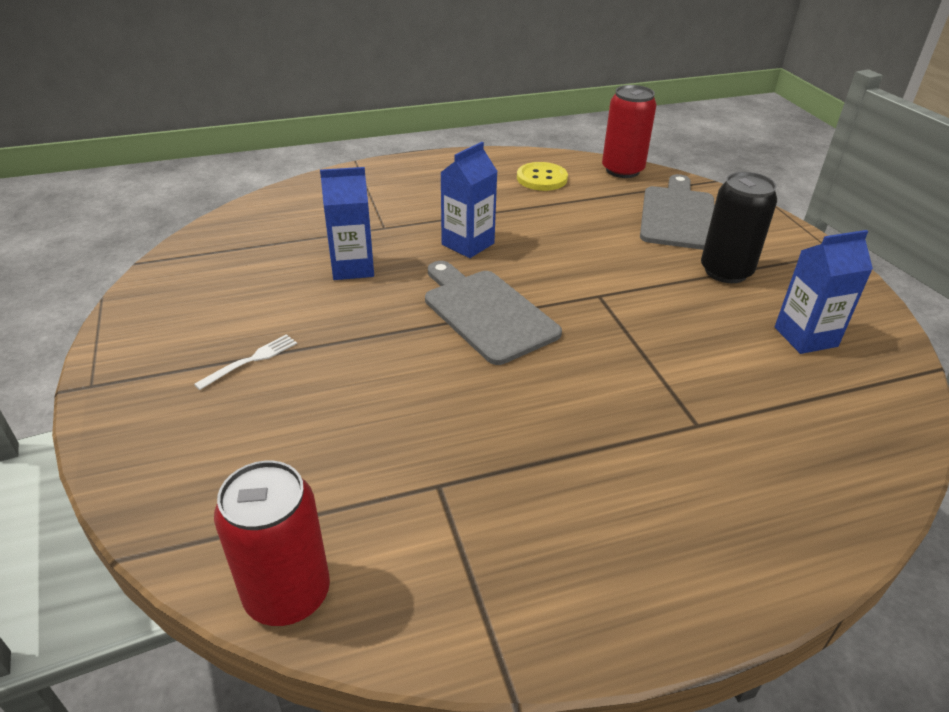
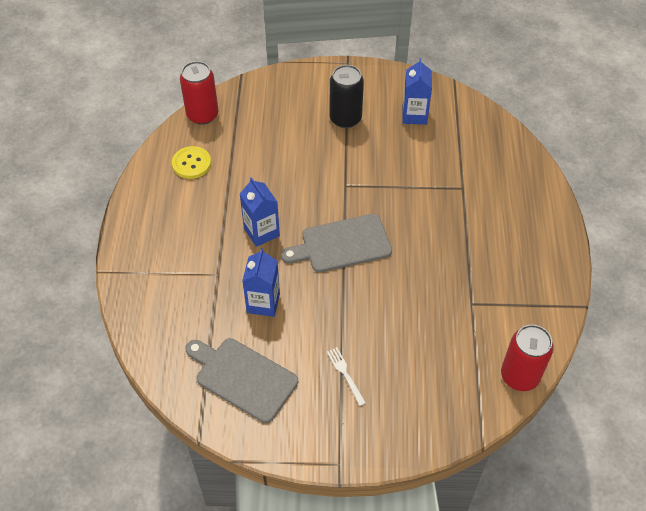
camera: 70 degrees left, 15 degrees up
grey cutting board [640,174,714,250] -> grey cutting board moved to [185,338,298,423]

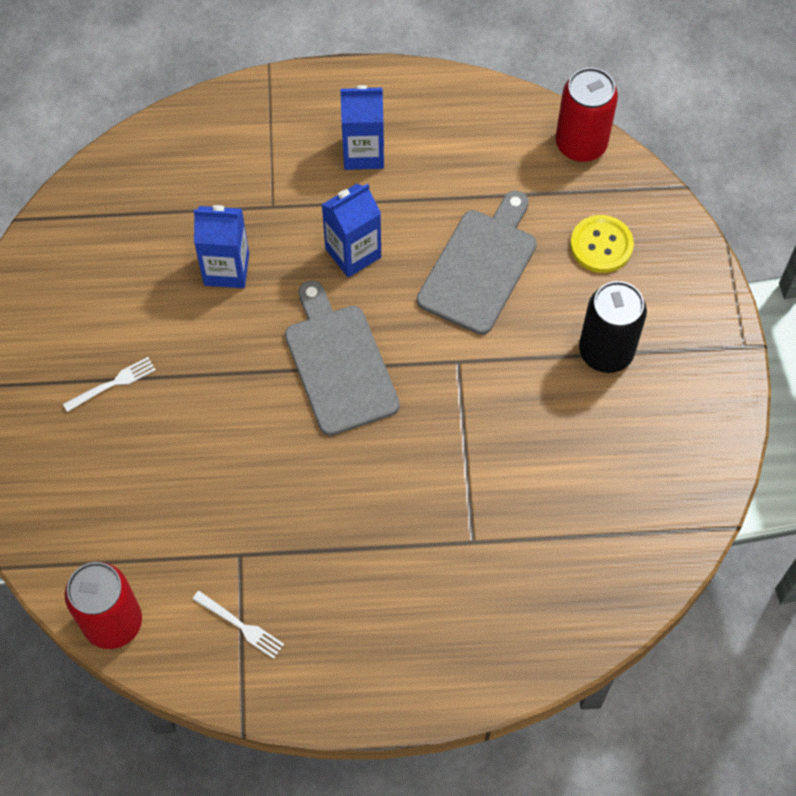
camera: 85 degrees right, 10 degrees up
yellow button [172,146,211,179] -> yellow button moved to [570,215,634,273]
grey cutting board [185,338,298,423] -> grey cutting board moved to [417,191,537,335]
blue carton [403,58,432,125] -> blue carton moved to [340,85,384,170]
none -> white fork [193,591,284,659]

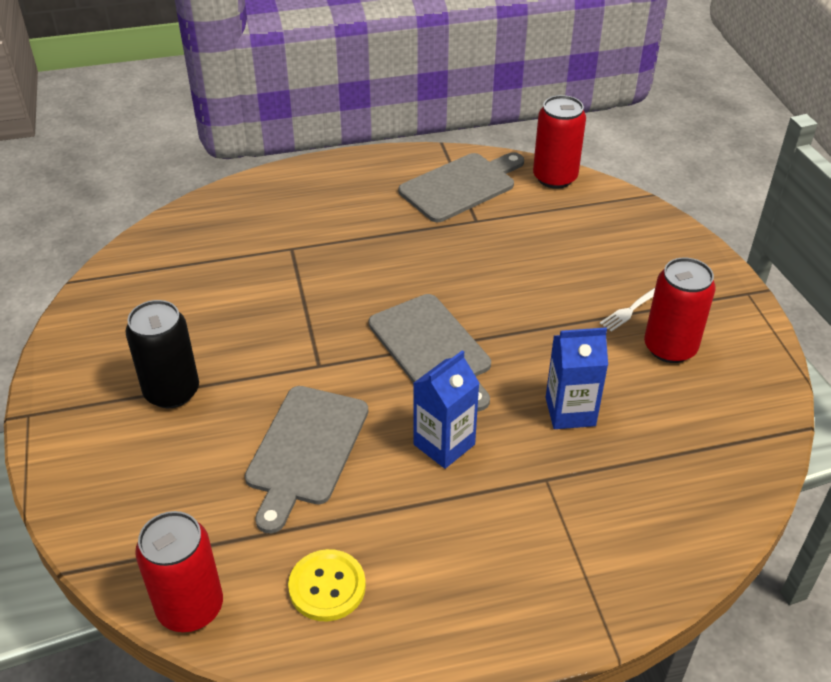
camera: 170 degrees right, 20 degrees down
white fork [193,591,284,659] -> grey cutting board [398,152,524,222]
blue carton [340,85,384,170] -> none
yellow button [570,215,634,273] -> yellow button moved to [288,549,366,621]
none -> red can [644,258,716,363]

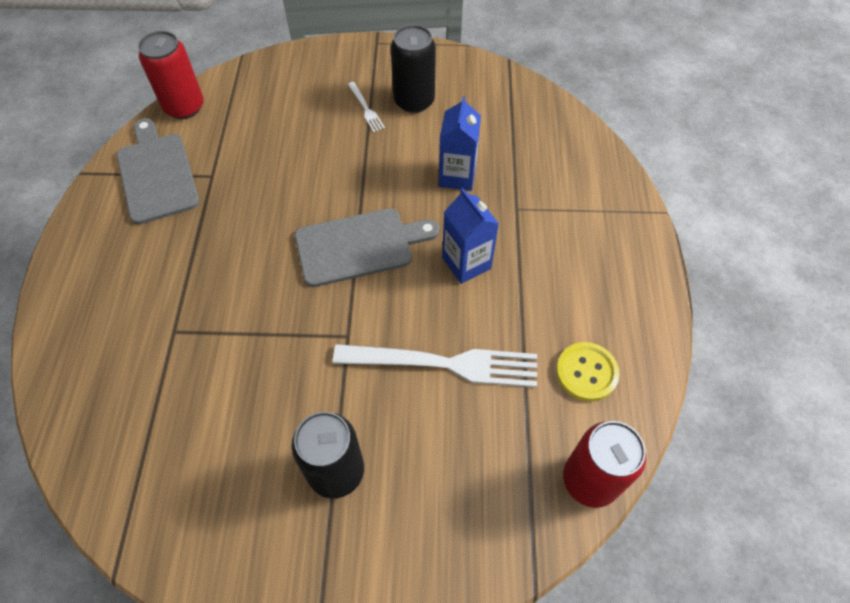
camera: 75 degrees left, 15 degrees up
grey cutting board [245,386,368,534] -> white fork [333,344,537,388]
red can [644,258,716,363] -> black can [391,25,436,113]

